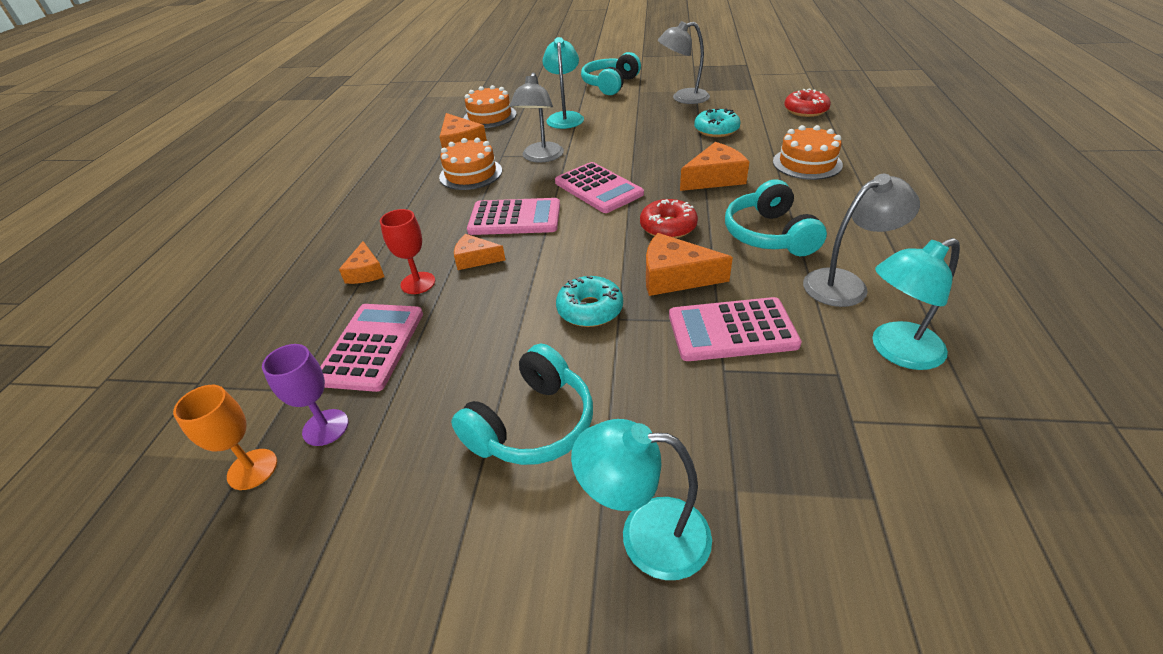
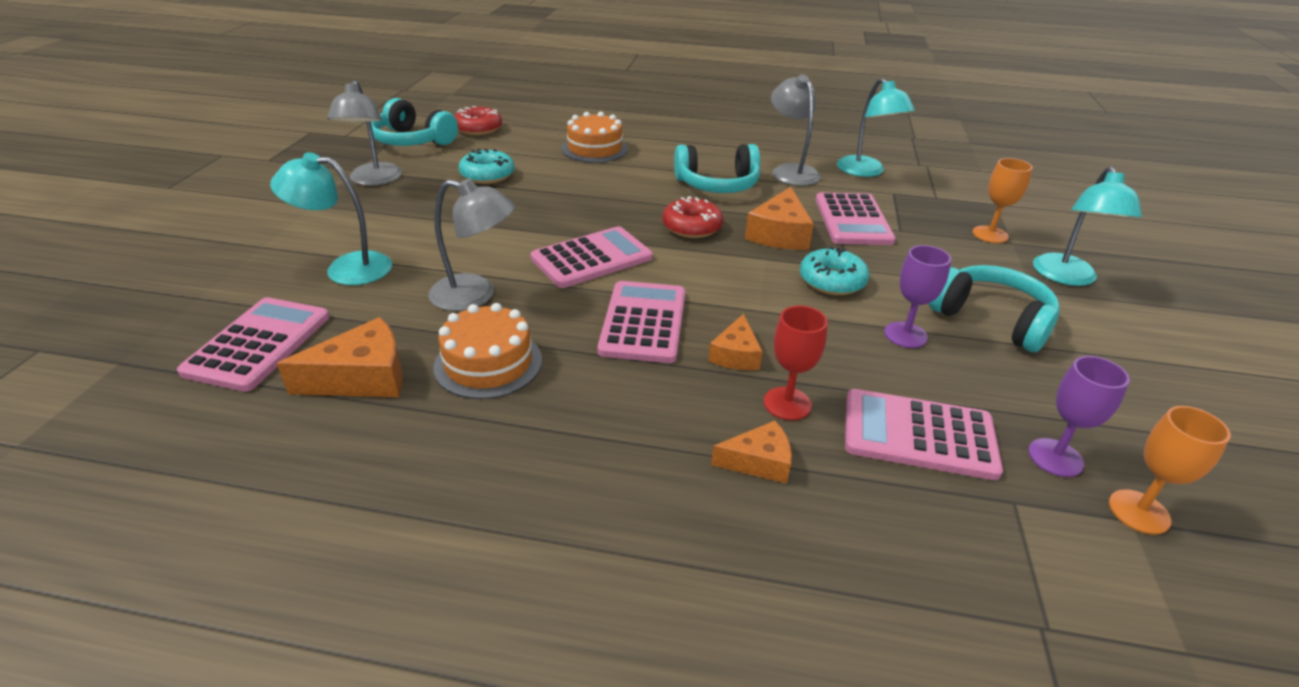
camera: 90 degrees left, 5 degrees down
orange cake [463,85,517,128] -> pink calculator [177,297,329,392]
turquoise headphones [581,52,641,95] -> turquoise headphones moved to [371,98,458,146]
orange cheese [680,142,749,191] -> none
none -> purple goblet [884,245,951,348]
none -> orange goblet [973,158,1033,243]

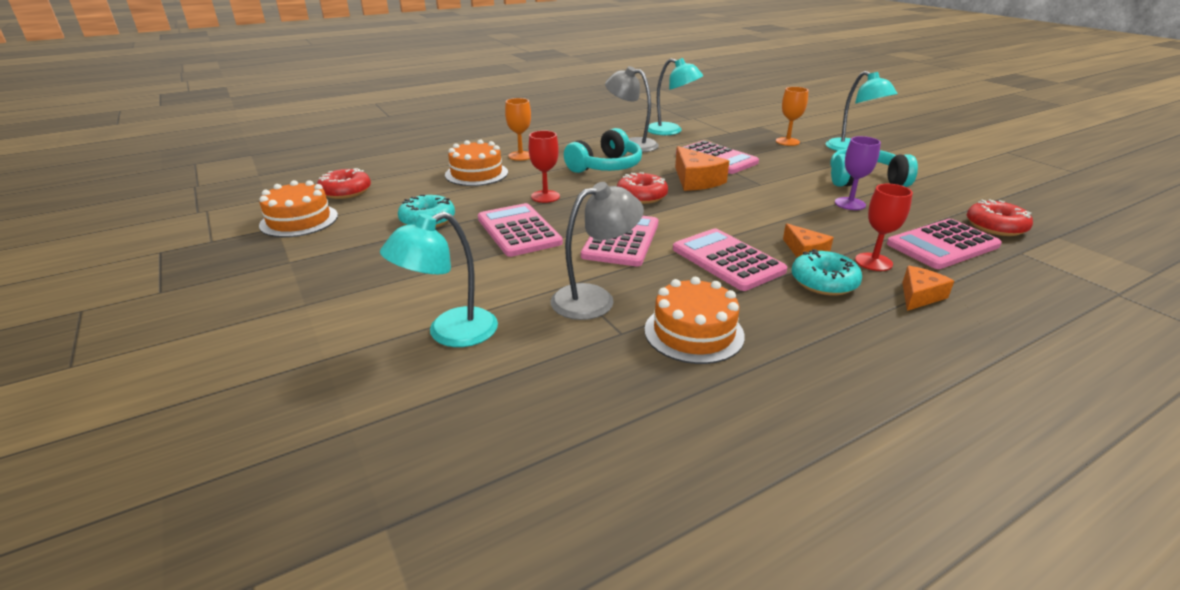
camera: 40 degrees left, 5 degrees down
pink calculator [177,297,329,392] -> pink calculator moved to [478,203,563,257]
orange cheese [277,317,403,397] -> none
grey lamp [327,80,402,186] -> none
turquoise headphones [371,98,458,146] -> orange cake [259,180,338,237]
turquoise donut [800,246,869,295] -> turquoise donut moved to [792,249,862,295]
purple goblet [1028,356,1130,477] -> red donut [967,199,1033,236]
orange goblet [1109,406,1231,535] -> orange goblet moved to [505,98,531,161]
none -> red goblet [529,130,560,203]

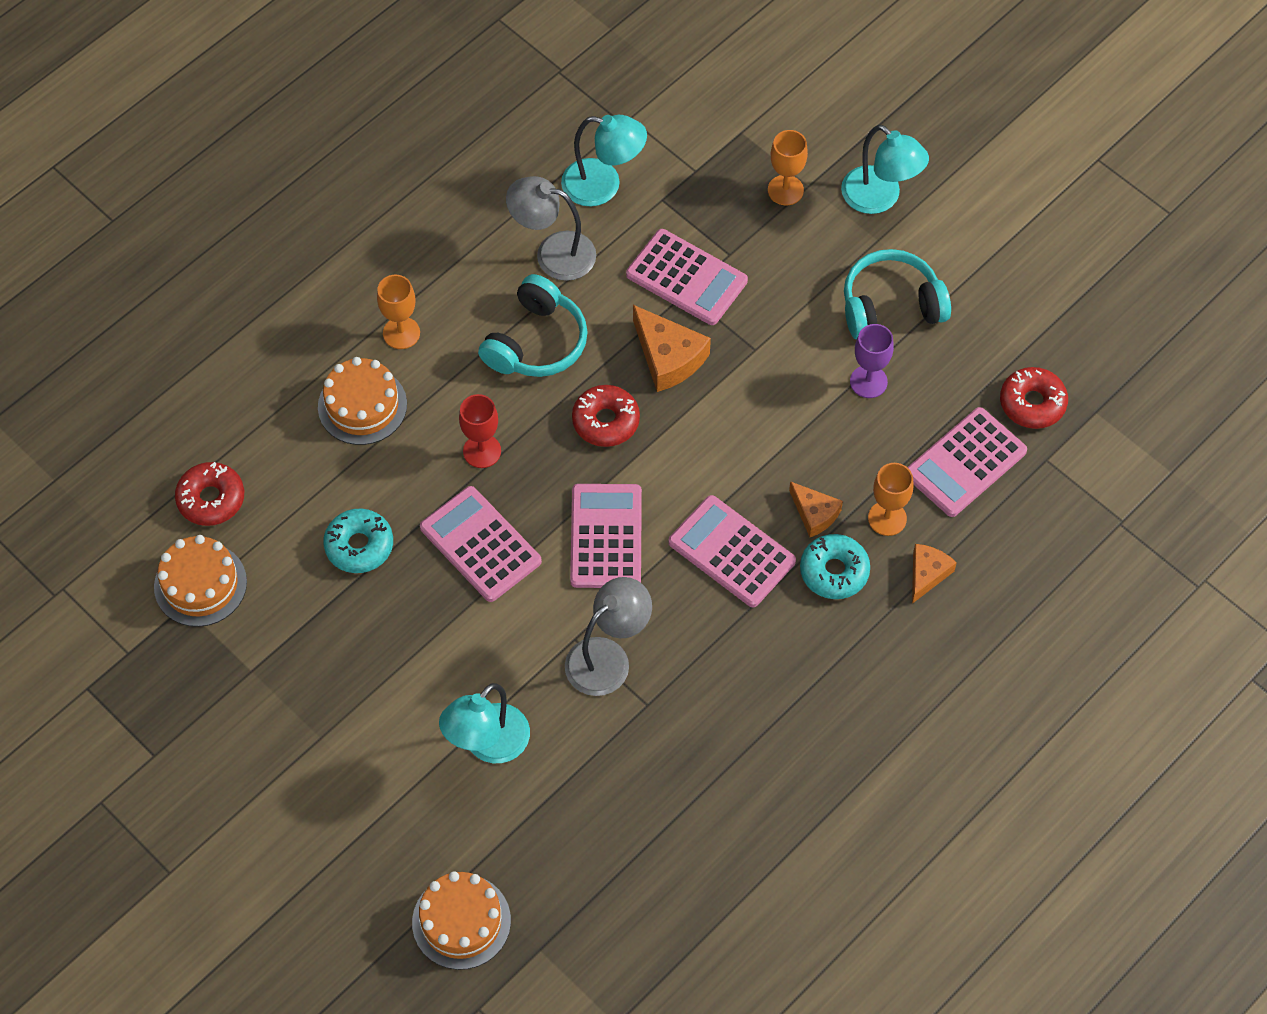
camera: 15 degrees left, 30 degrees up
orange cake [644,277,745,364] -> orange cake moved to [412,871,511,970]
red goblet [855,184,913,271] -> orange goblet [868,463,914,536]

